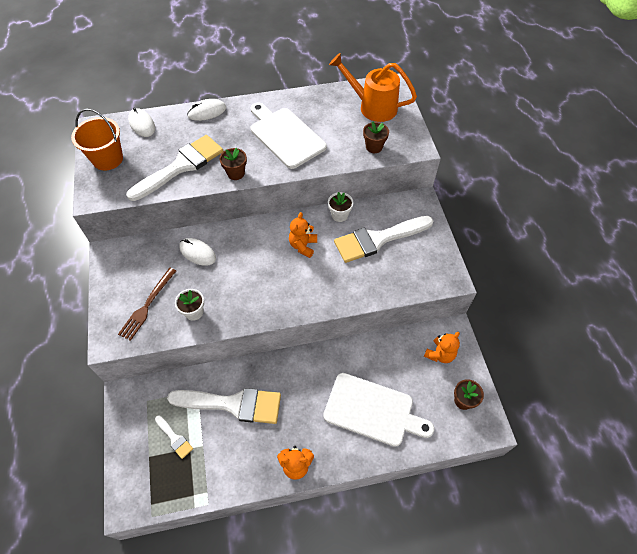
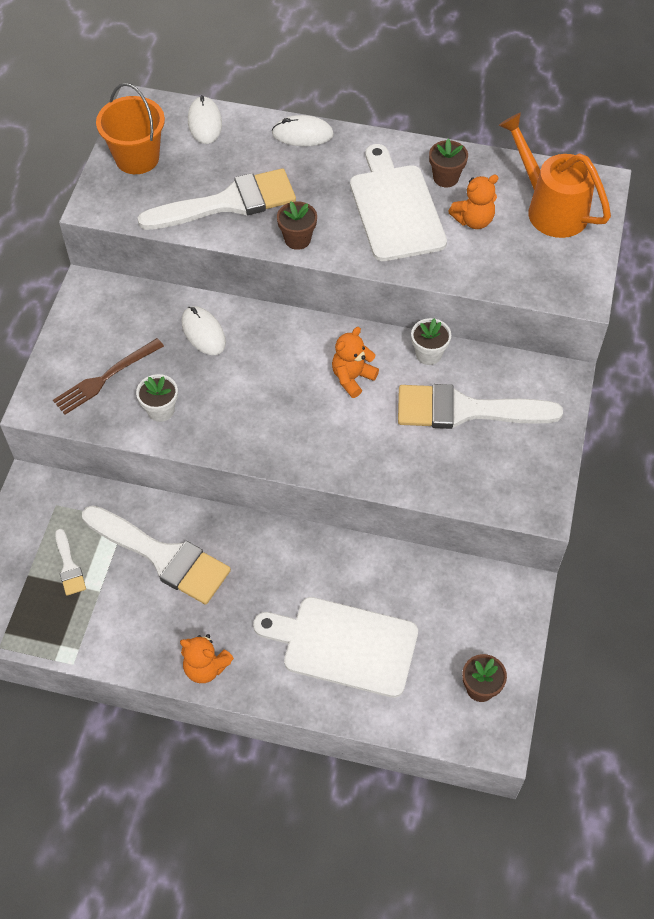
camera: 25 degrees right, 0 degrees up
white cutting board [323,373,434,447] -> white cutting board turned 150 degrees clockwise [253,597,418,698]
brown flower pot [363,121,389,153] -> brown flower pot moved to [429,139,468,187]
orange teddy bear [424,332,460,363] -> orange teddy bear moved to [448,175,499,229]

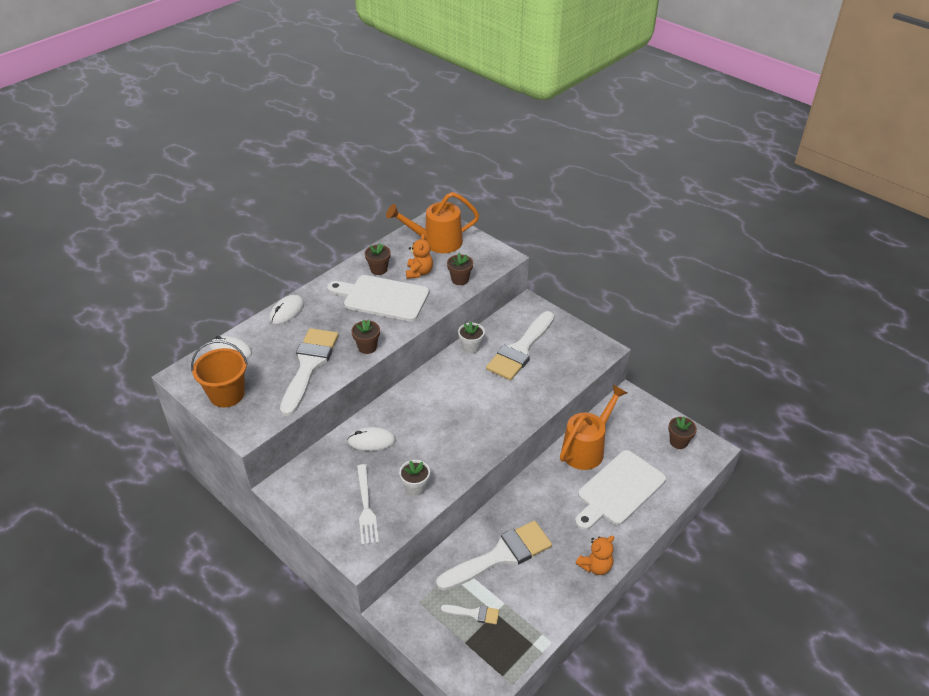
camera: 60 degrees left, 15 degrees down
brown fork [53,338,164,415] -> white fork [357,464,379,545]
orange teddy bear [332,327,379,398] -> none
none -> brown flower pot [447,253,473,285]
none -> orange watering can [560,385,627,470]

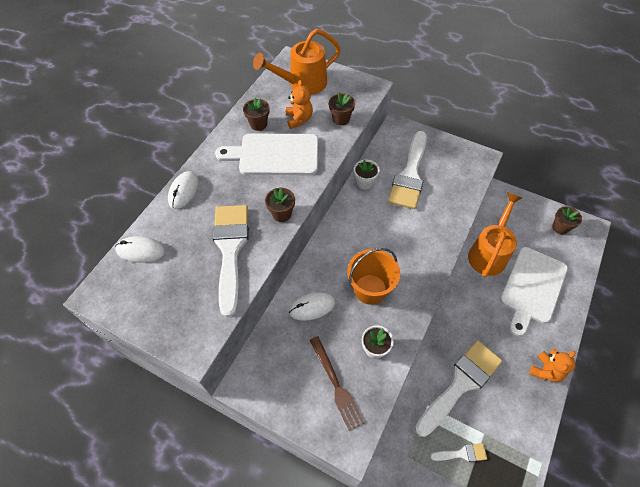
camera: 15 degrees left, 15 degrees up
orange bucket [191,341,248,407] -> orange bucket moved to [347,248,400,305]
white fork [357,464,379,545] -> brown fork [309,336,364,431]

